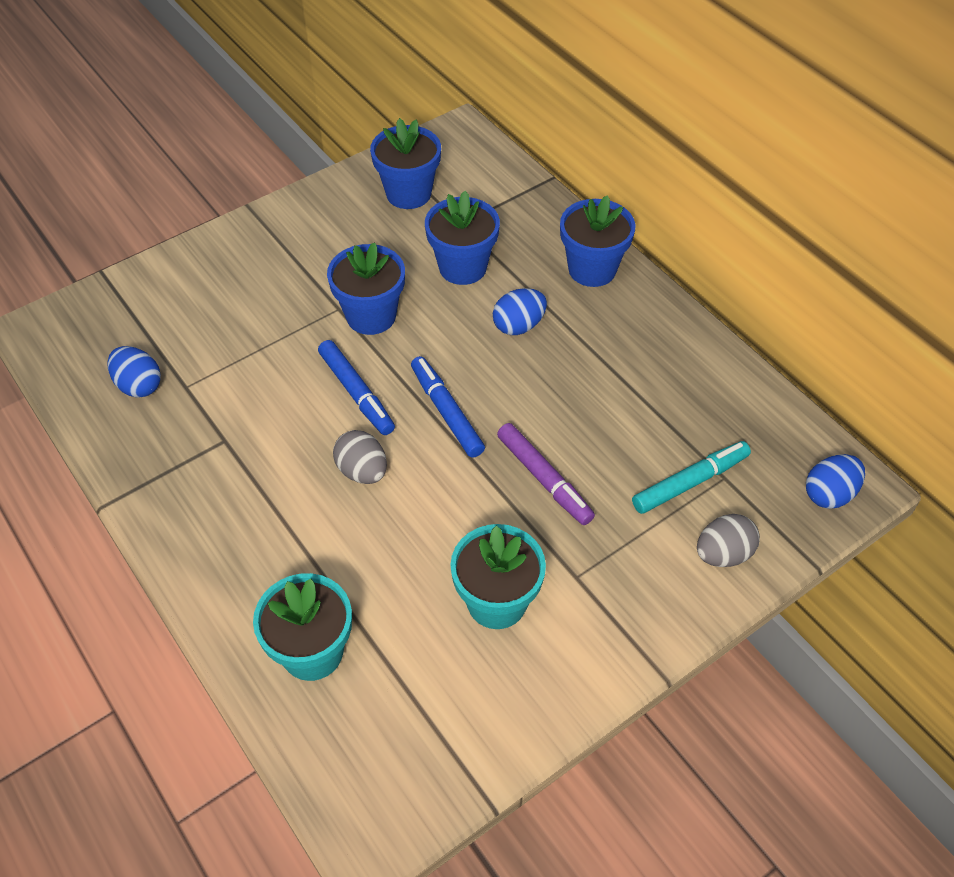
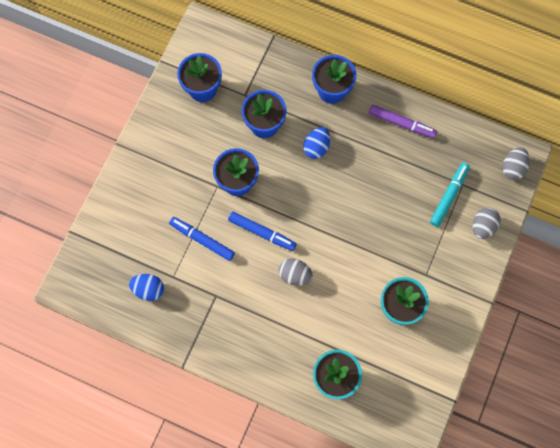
camera: 30 degrees left, 20 degrees up
blue marker [411,356,485,458] -> blue marker moved to [169,217,235,261]
purple marker [497,423,595,525] -> purple marker moved to [369,105,437,138]
blue egg [806,454,865,509] -> grey egg [502,147,530,180]

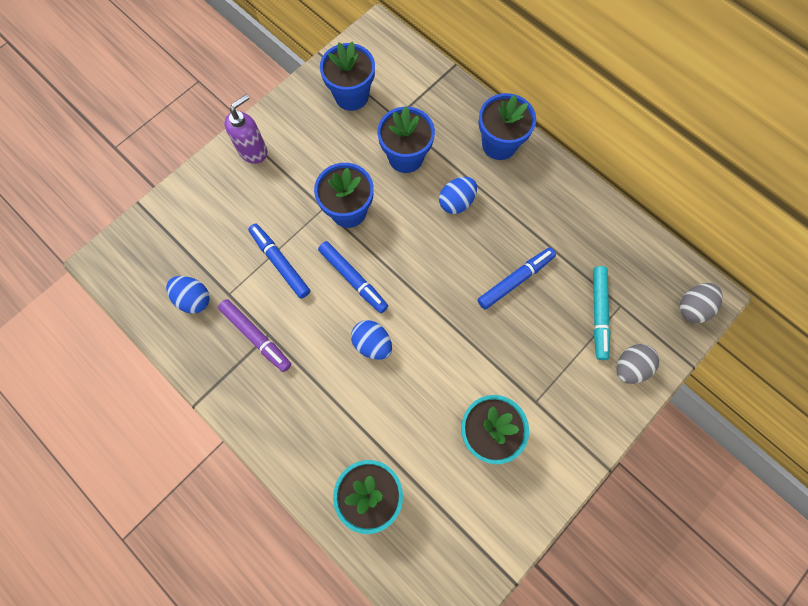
camera: 20 degrees right, 0 degrees up
grey egg [279,258,313,286] -> blue egg [351,320,392,360]
purple marker [369,105,437,138] -> purple marker moved to [218,299,291,372]
turquoise marker [430,163,470,227] -> turquoise marker turned 135 degrees clockwise [593,266,611,360]
none -> purple soap dispenser [224,94,267,164]
none -> blue marker [478,247,556,310]

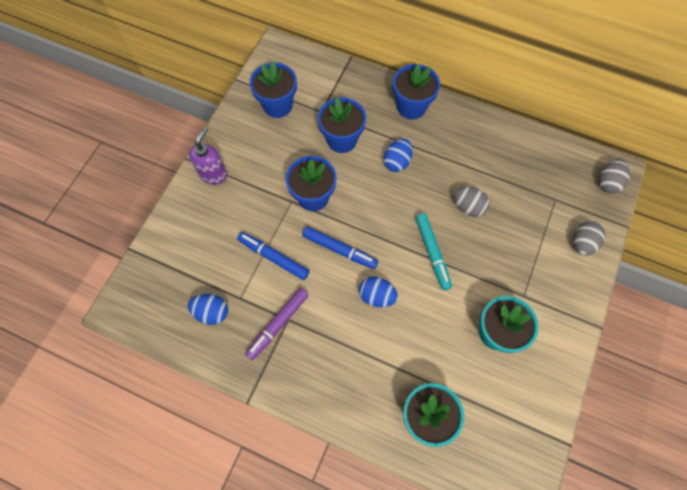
camera: 20 degrees left, 5 degrees down
purple marker [218,299,291,372] -> purple marker turned 105 degrees clockwise [245,288,309,360]
blue marker [478,247,556,310] -> grey egg [454,187,490,217]
turquoise marker [593,266,611,360] -> turquoise marker moved to [416,213,452,290]

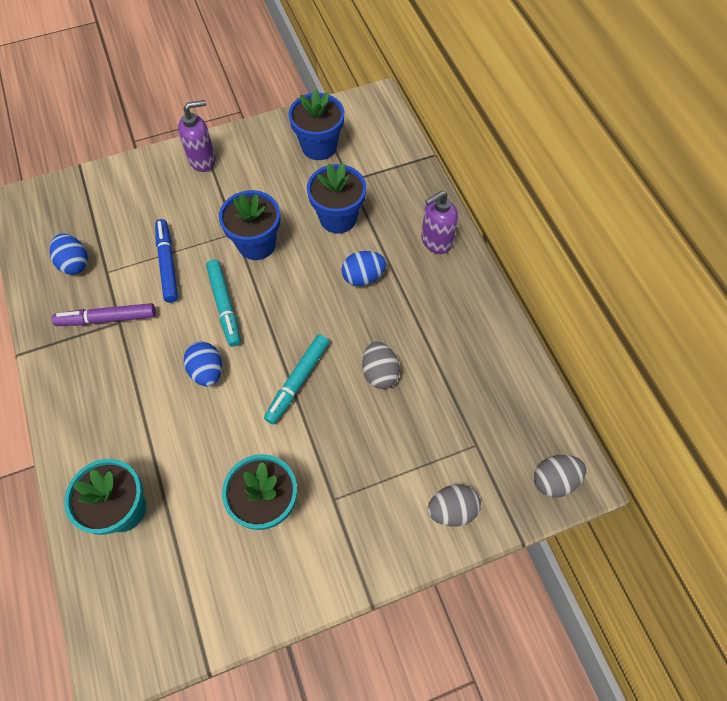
camera: 45 degrees right, 5 degrees down
blue marker [302,226,378,269] -> turquoise marker [206,260,241,347]
blue flower pot [393,64,440,120] -> purple soap dispenser [421,191,458,254]

